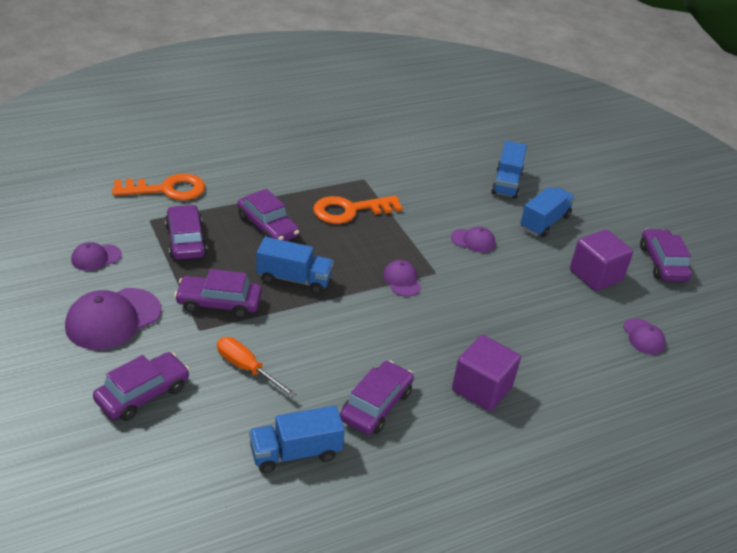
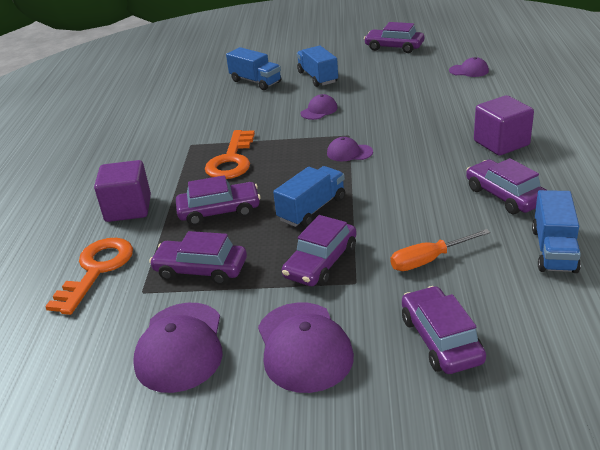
camera: 55 degrees left, 5 degrees down
purple cap [71,242,122,271] -> purple cap [133,303,223,393], size x1.84
purple cube [570,230,633,291] -> purple cube moved to [94,160,151,222]

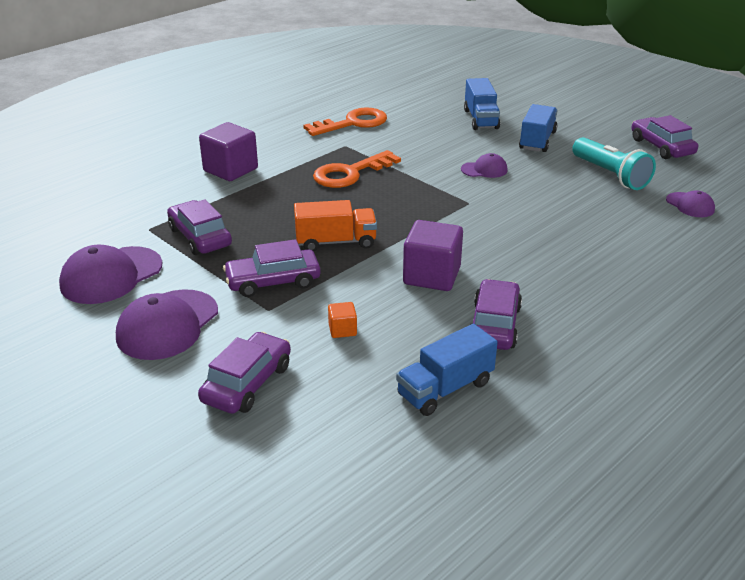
camera: 40 degrees right, 0 degrees up
orange key [45,238,133,315] -> orange key moved to [303,107,387,136]
purple car [176,175,261,226] -> none
blue truck [273,166,345,227] -> orange truck [294,200,377,252]
purple cap [327,137,373,161] -> none
orange screwdriver [391,229,490,271] -> orange cube [328,302,357,338]
purple cube [474,95,534,156] -> purple cube moved to [403,220,463,291]
none -> turquoise flashlight [572,137,656,190]

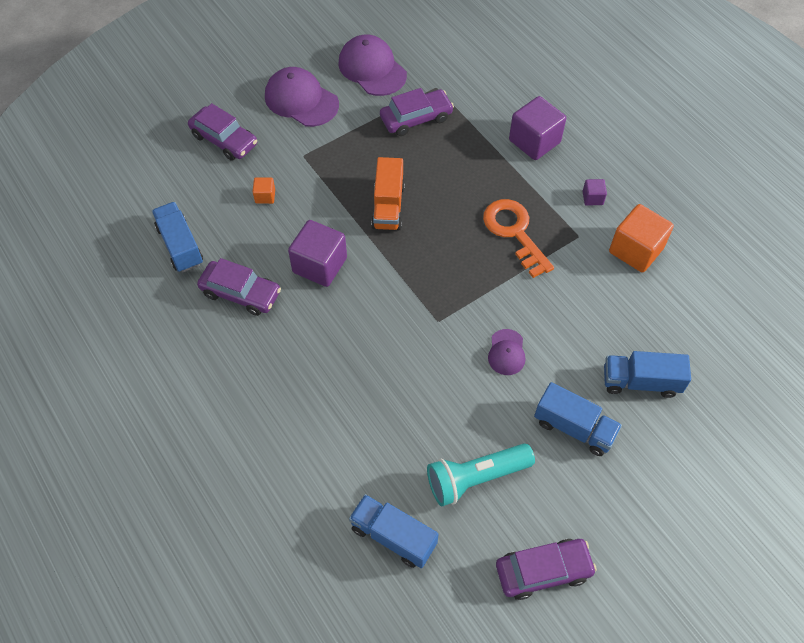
camera: 100 degrees right, 25 degrees up
purple car [223,239,321,297] -> none
orange key [303,107,387,136] -> orange cube [609,204,674,272]
purple cap [666,190,715,217] -> blue truck [349,494,439,568]
none -> purple cube [583,179,607,206]

